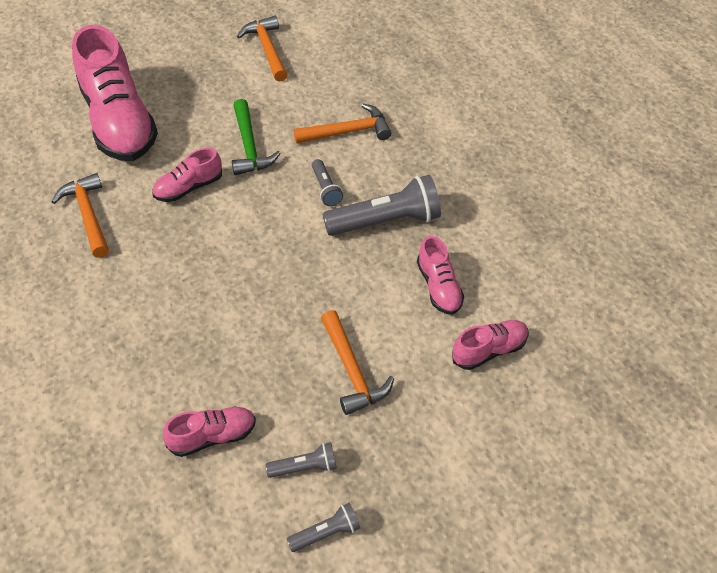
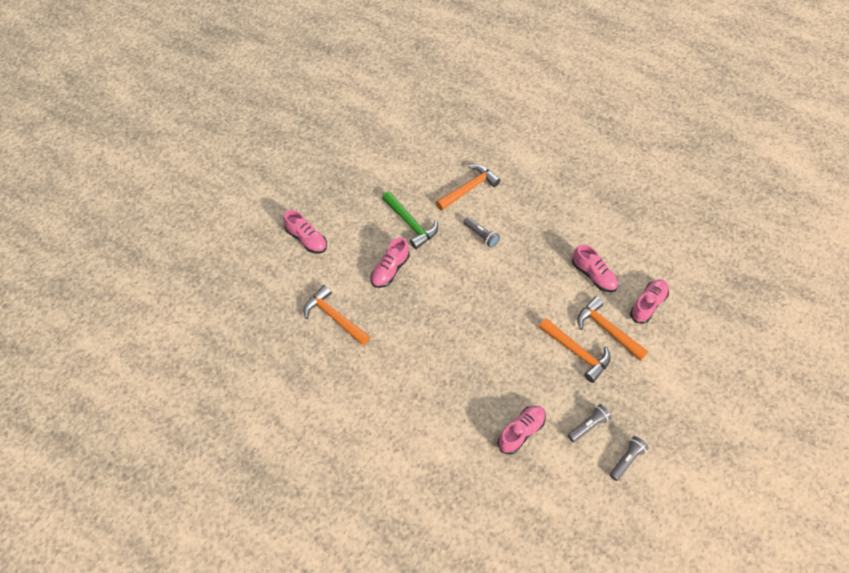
camera: 25 degrees left, 5 degrees up
pink shoe [72,25,158,161] -> pink shoe [283,210,327,253], size x0.47
orange hammer [237,16,288,82] -> orange hammer moved to [577,296,648,361]
grey flashlight [323,175,441,236] -> none

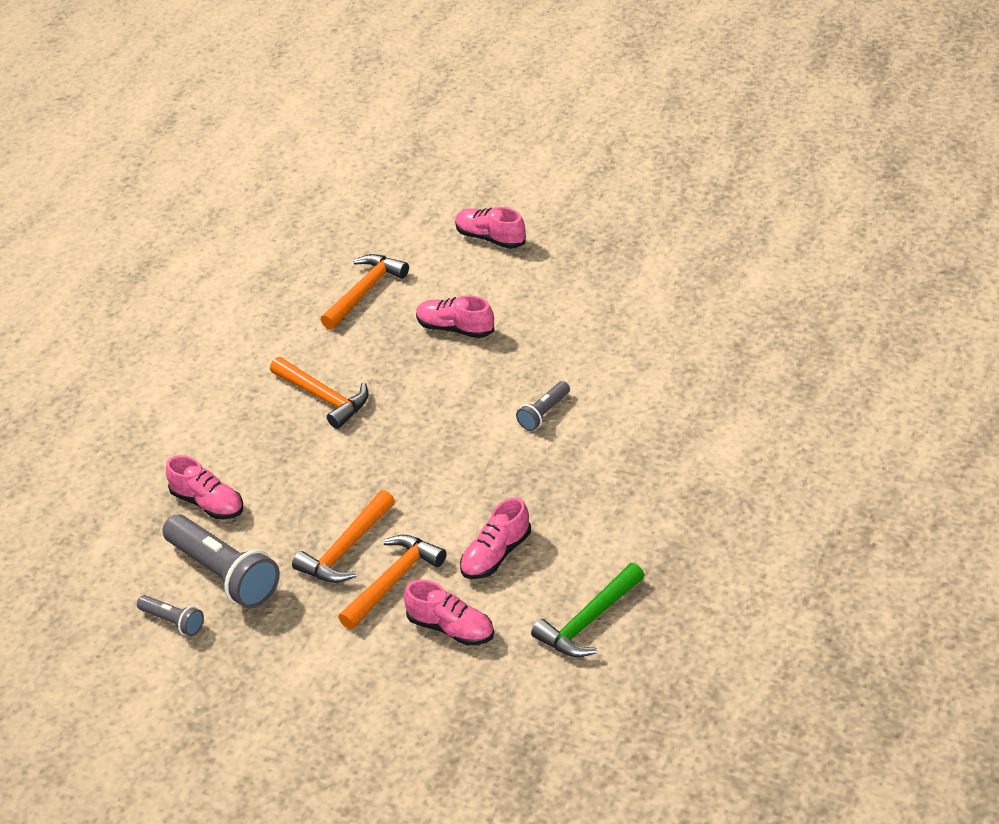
camera: 85 degrees right, 15 degrees down
pink shoe [283,210,327,253] -> pink shoe turned 90 degrees clockwise [455,207,526,249]
green hammer [382,191,438,249] -> green hammer moved to [531,563,645,657]
orange hammer [436,164,501,211] -> orange hammer moved to [270,357,369,429]
grey flashlight [568,404,612,442] -> grey flashlight [162,514,280,609], size x1.98

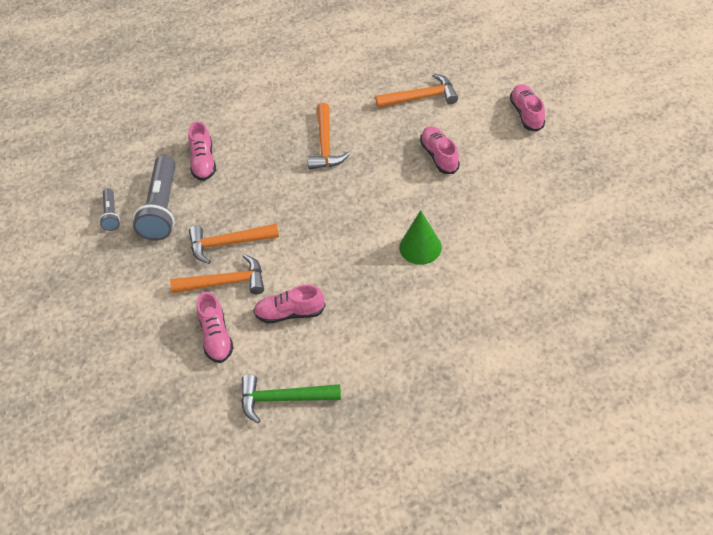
camera: 45 degrees right, 10 degrees up
grey flashlight [516,381,570,431] -> green cone [399,210,442,265]

